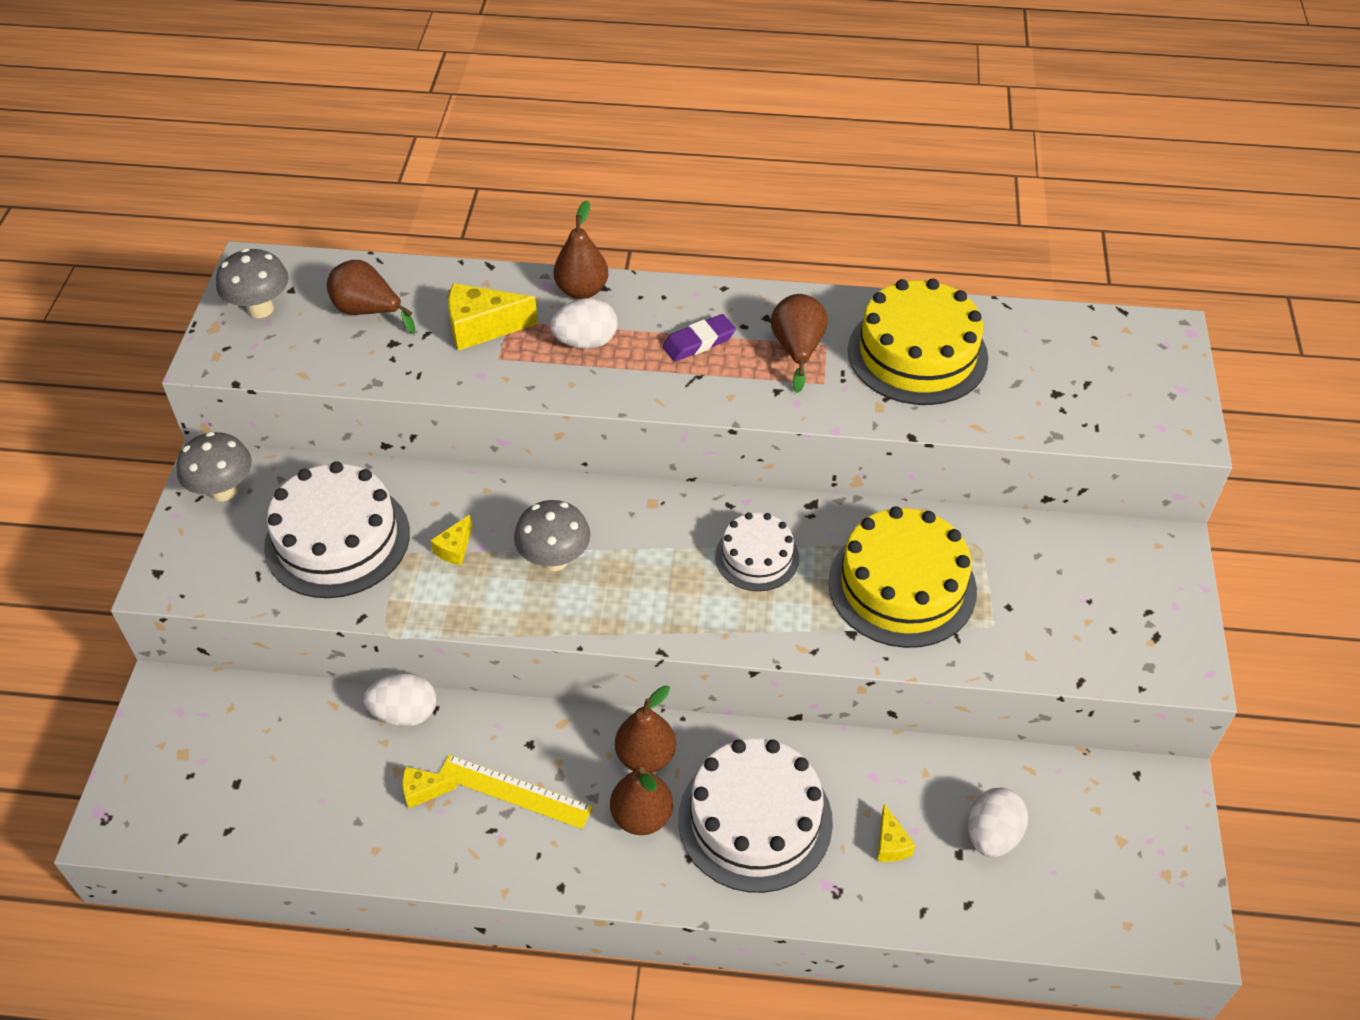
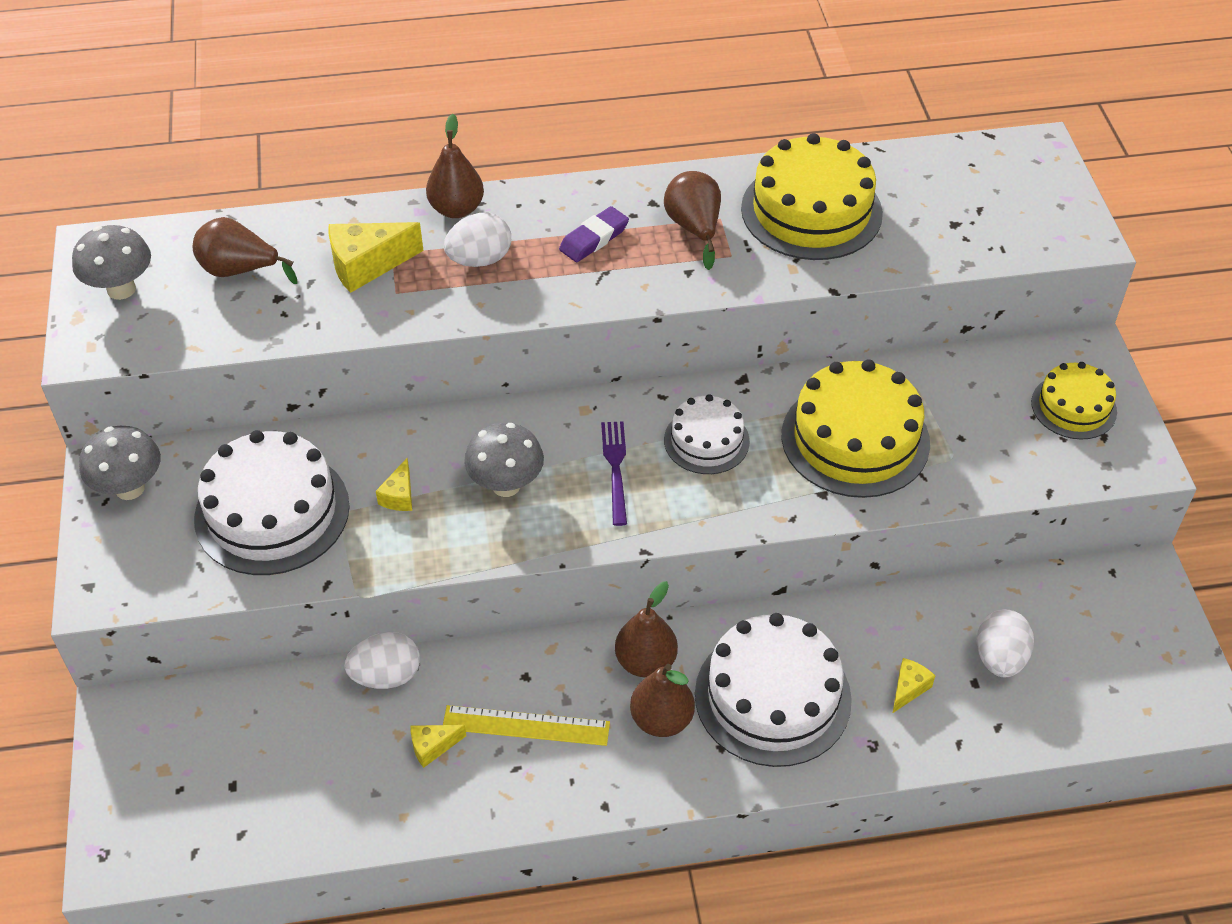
camera: 15 degrees left, 0 degrees up
yellow cheese [877,804,916,862] -> yellow cheese turned 120 degrees counterclockwise [892,658,935,714]
none -> purple fork [601,421,627,526]
none -> yellow cake [1031,362,1117,439]

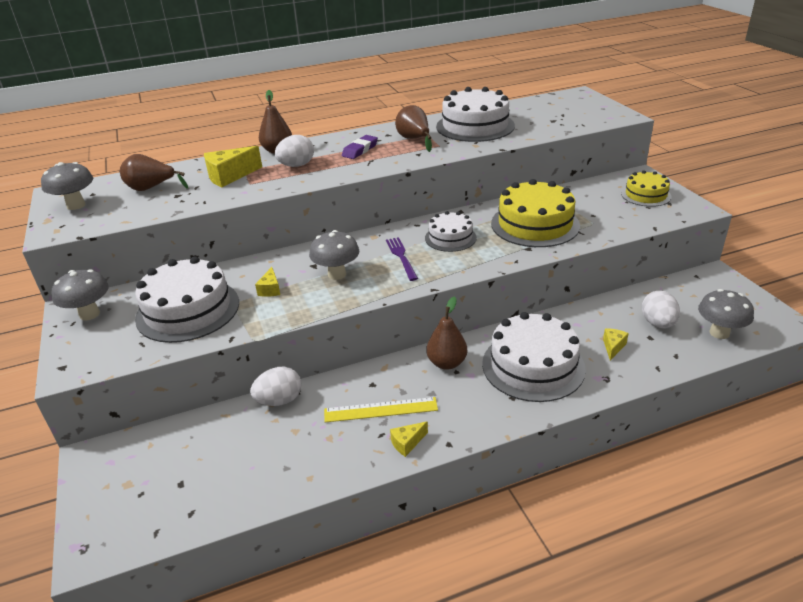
camera: 10 degrees left, 15 degrees down
yellow cheese [411,725,466,768] -> yellow cheese moved to [390,421,428,457]
brown pear [630,664,695,737] -> none
yellow cake [741,133,883,260] -> white cake [436,87,515,142]
none -> grey mushroom [698,289,754,339]

